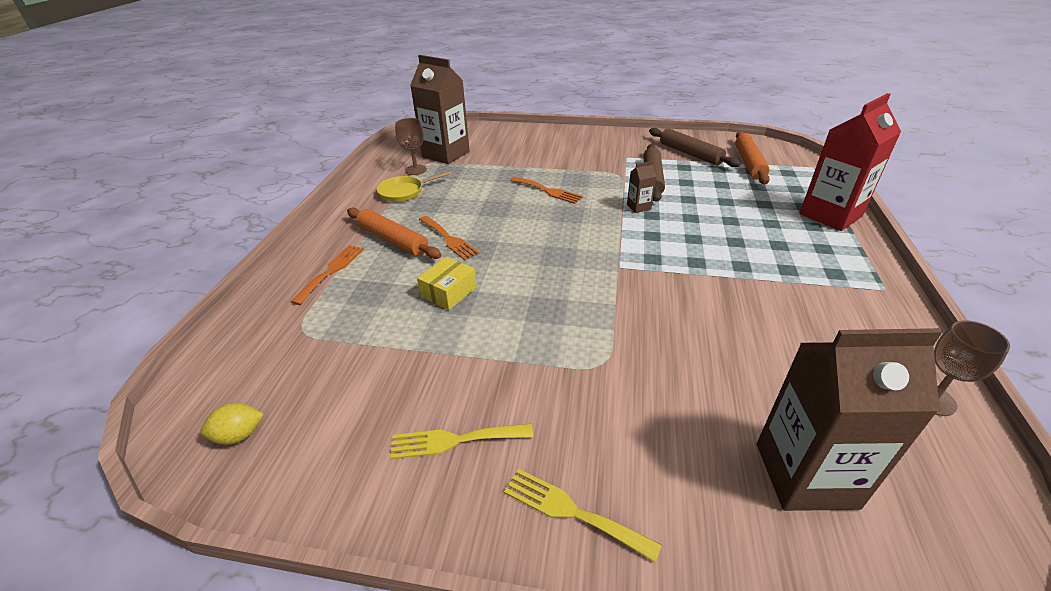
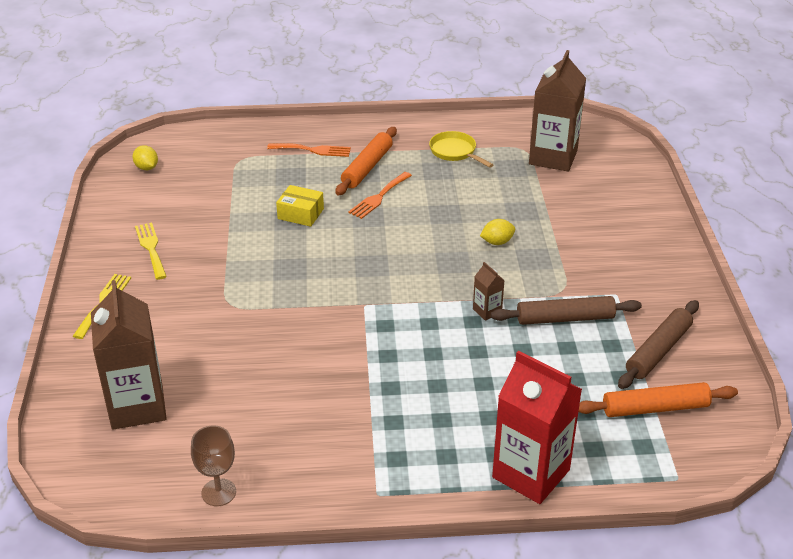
camera: 75 degrees right, 0 degrees up
brown goblet [395,118,427,175] -> none
orange fork [510,176,583,204] -> yellow lemon [480,219,515,245]

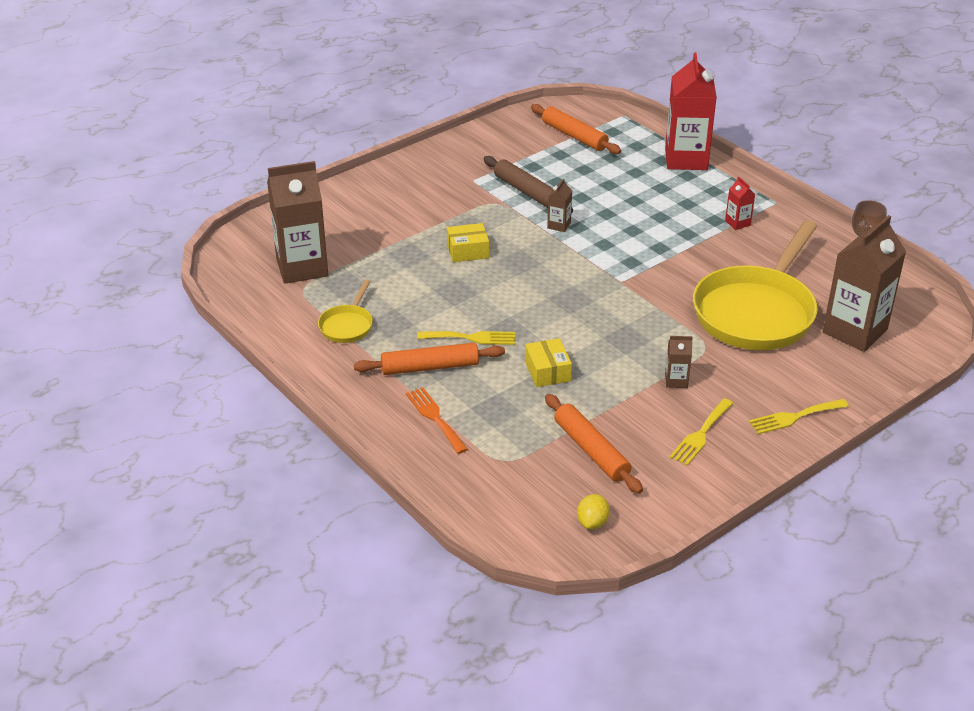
camera: 125 degrees left, 0 degrees up
orange fork [348,172,412,219] -> yellow fork [417,331,515,345]
yellow lemon [480,219,515,245] -> yellow box [447,223,489,262]
brown rolling pin [618,300,699,389] -> none
none -> orange rolling pin [545,394,643,494]
none -> brown carton [665,336,693,388]
none -> yellow pan [693,221,818,350]
none -> red carton [725,177,755,230]

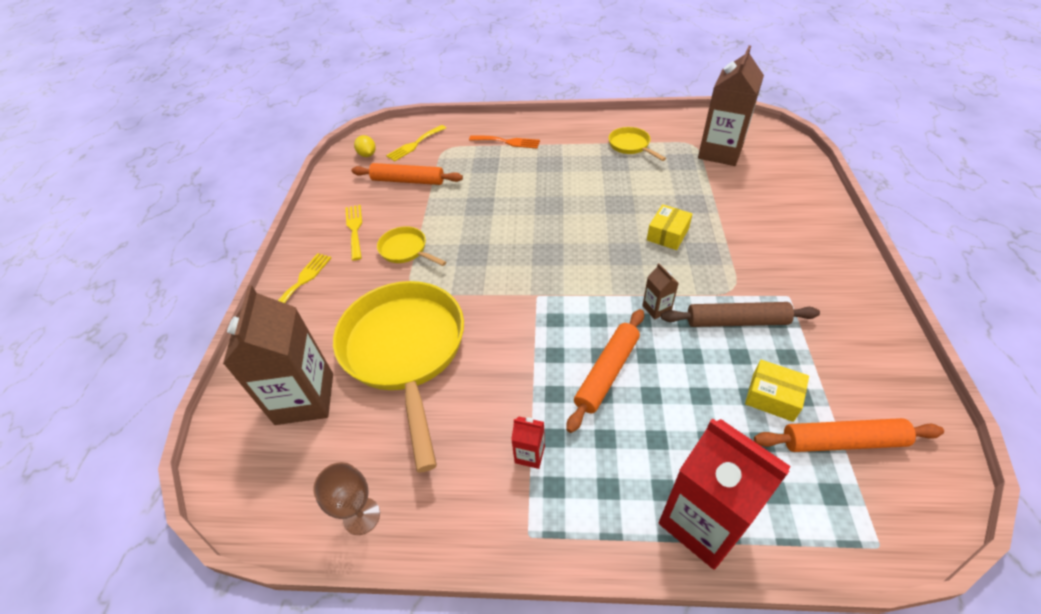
camera: 135 degrees right, 10 degrees up
orange rolling pin [354,343,505,375] -> orange rolling pin moved to [566,309,644,433]
yellow fork [417,331,515,345] -> yellow fork moved to [386,125,446,162]
yellow box [525,338,572,387] -> yellow box moved to [745,360,809,422]
brown carton [665,336,693,388] -> yellow pan [377,226,446,266]

